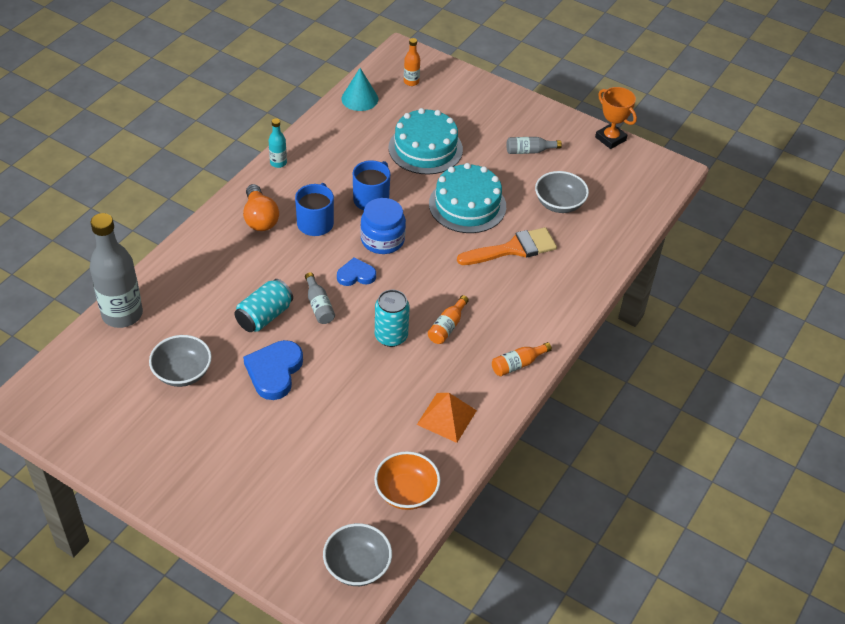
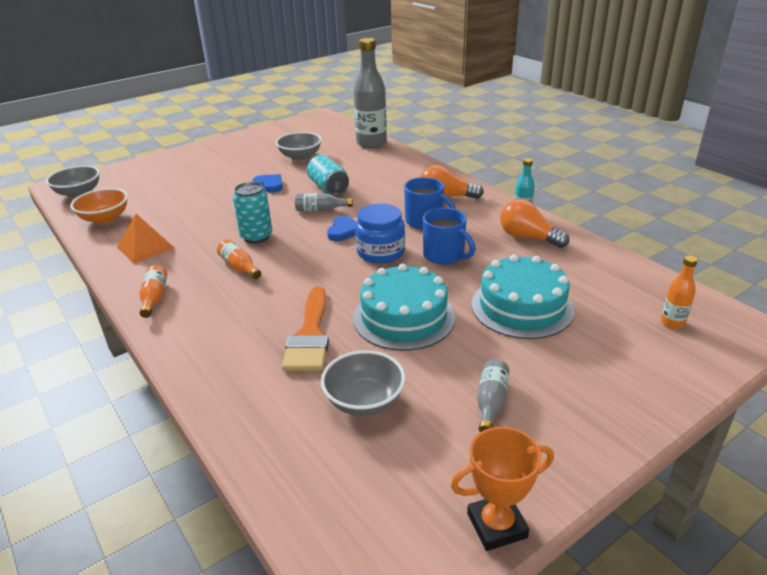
camera: 115 degrees right, 15 degrees down
blue heart [243,340,303,400] -> blue heart [252,174,283,193], size x0.62
turquoise cone [342,68,378,111] -> none
none -> orange light bulb [500,199,569,248]

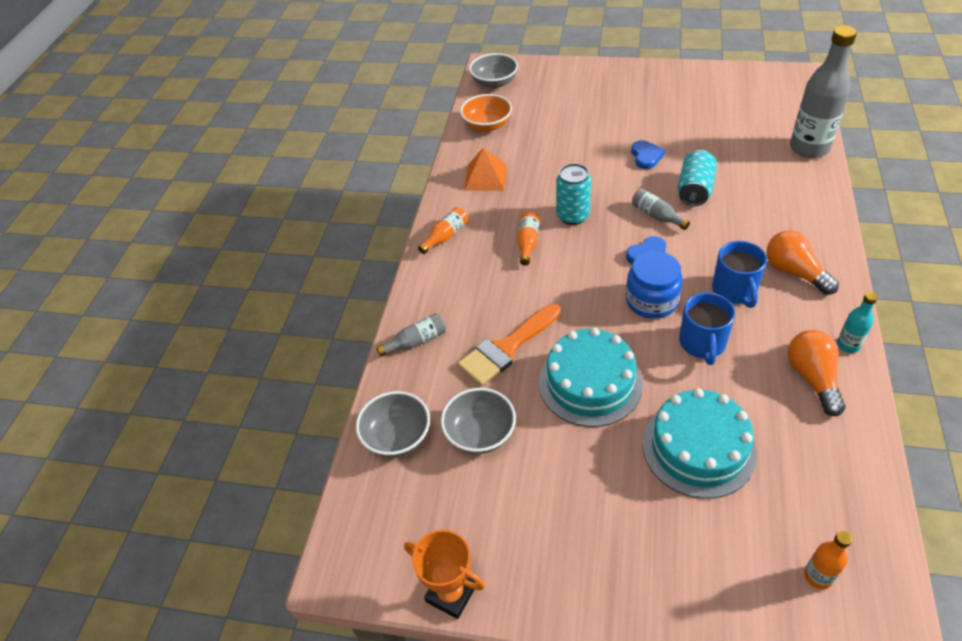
camera: 50 degrees right, 15 degrees up
grey bowl [276,132,322,161] -> grey bowl moved to [356,391,430,457]
grey bottle [477,359,509,432] -> grey bottle moved to [377,313,446,357]

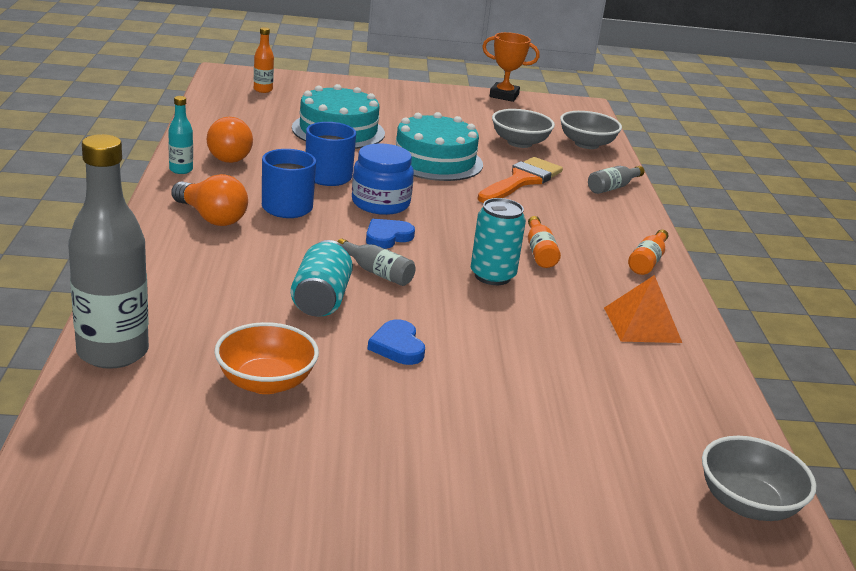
camera: 160 degrees right, 20 degrees down
orange bowl [460,94,512,132] -> orange bowl moved to [214,322,319,394]

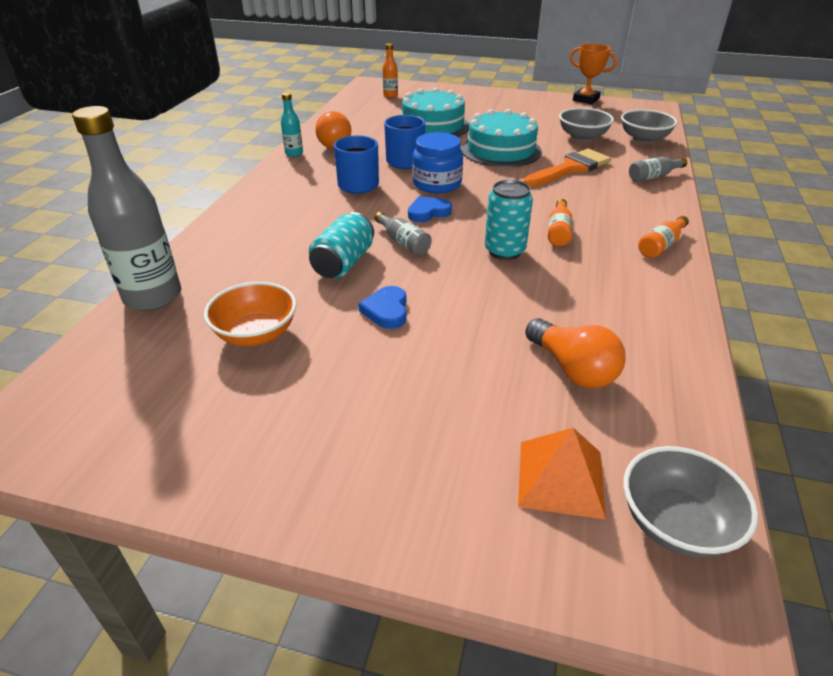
camera: 20 degrees right, 10 degrees up
orange light bulb [171,174,248,226] -> orange light bulb moved to [525,318,625,389]
orange pyramid [604,275,682,343] -> orange pyramid moved to [518,428,606,520]

